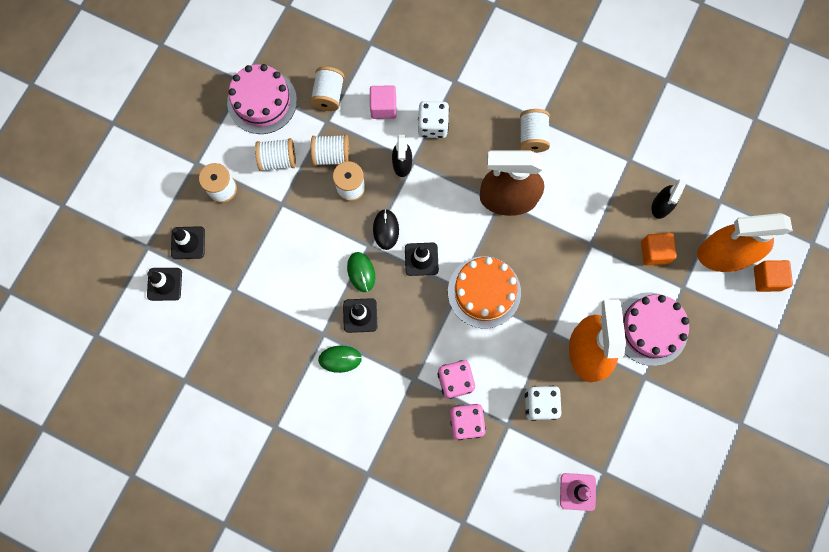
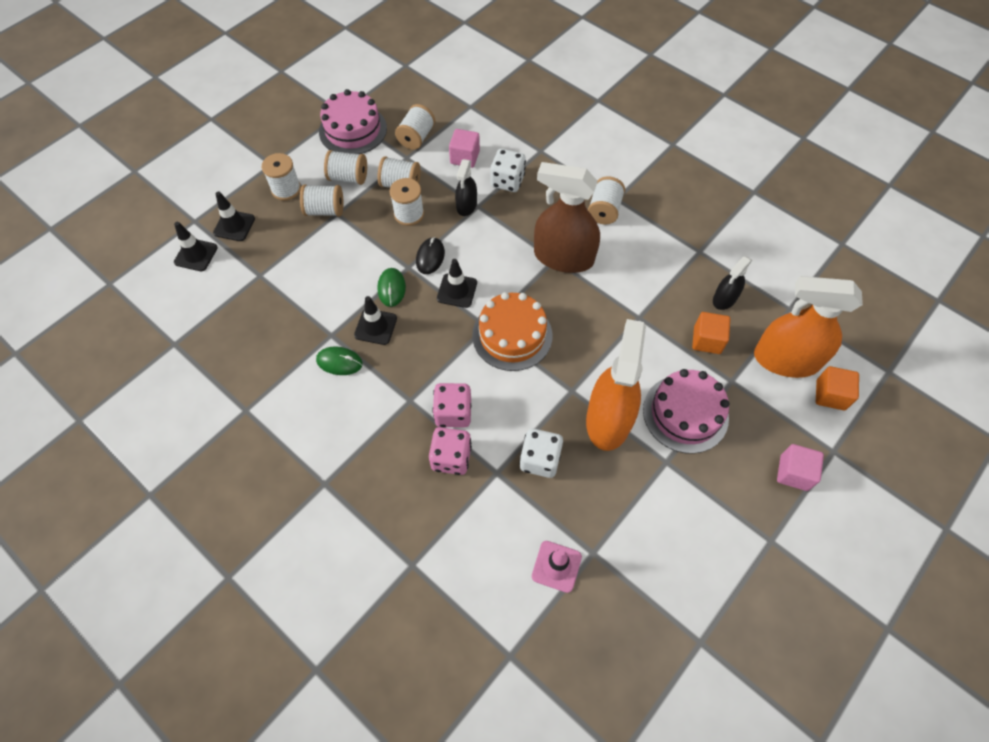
camera: 15 degrees right, 15 degrees down
none -> white spool [300,185,344,217]
none -> pink cube [777,444,824,491]

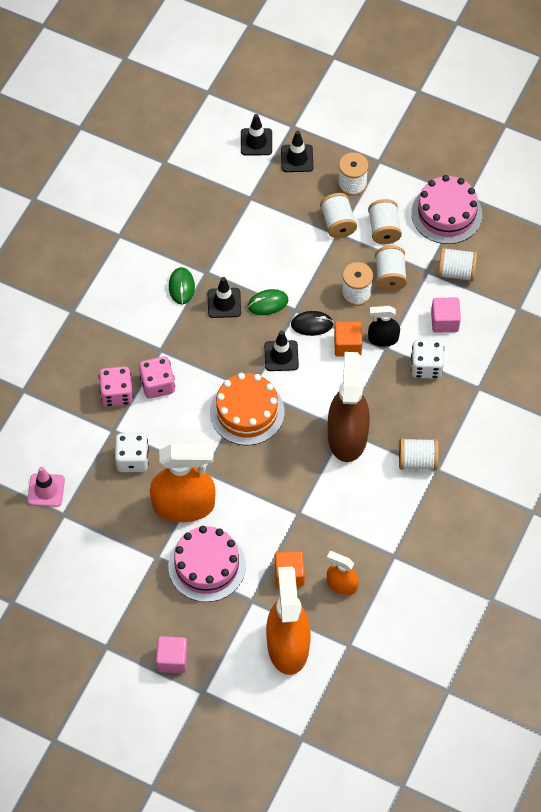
camera: 75 degrees right, 0 degrees up
black spray bottle [713,256,752,310] -> orange spray bottle [327,551,359,595]
orange cube [816,366,859,410] -> orange cube moved to [334,321,363,356]

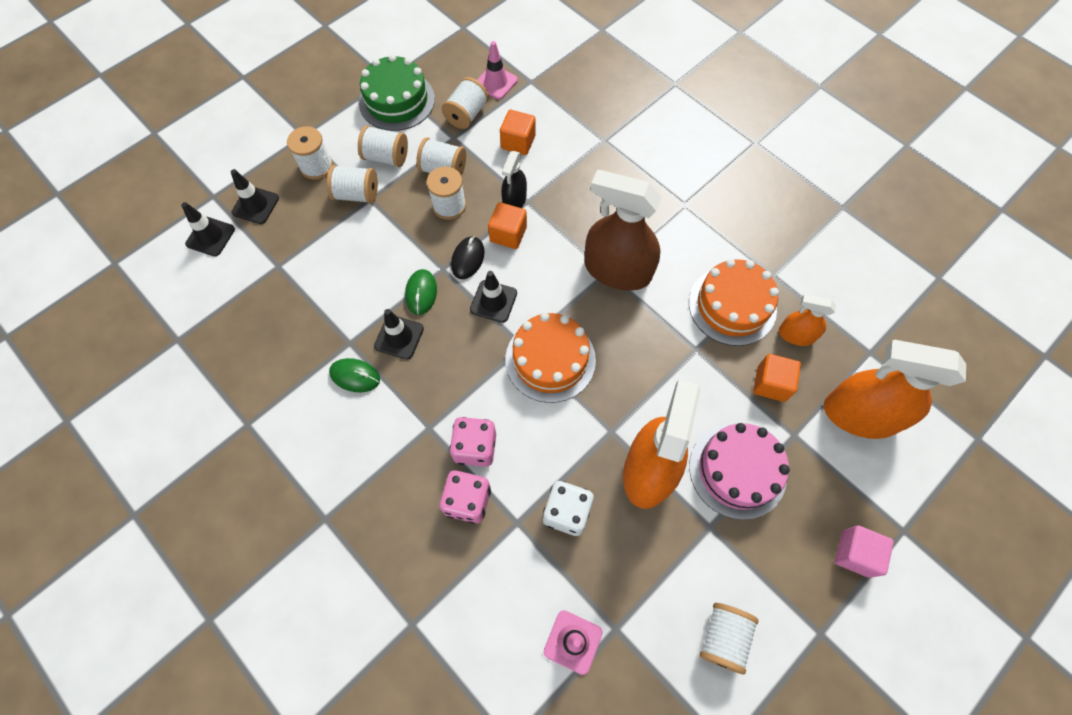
camera: 70 degrees left, 5 degrees up
orange spray bottle [327,551,359,595] -> orange spray bottle turned 60 degrees clockwise [779,294,836,346]
white spool [399,438,439,471] -> white spool moved to [700,603,759,675]
pink cake [411,175,482,244] -> green cake [359,54,435,131]
white dice [411,340,444,379] -> none
pink cube [431,297,461,333] -> orange cube [500,110,536,155]
none -> pink traffic cone [477,41,518,100]
none -> orange cake [689,259,779,346]

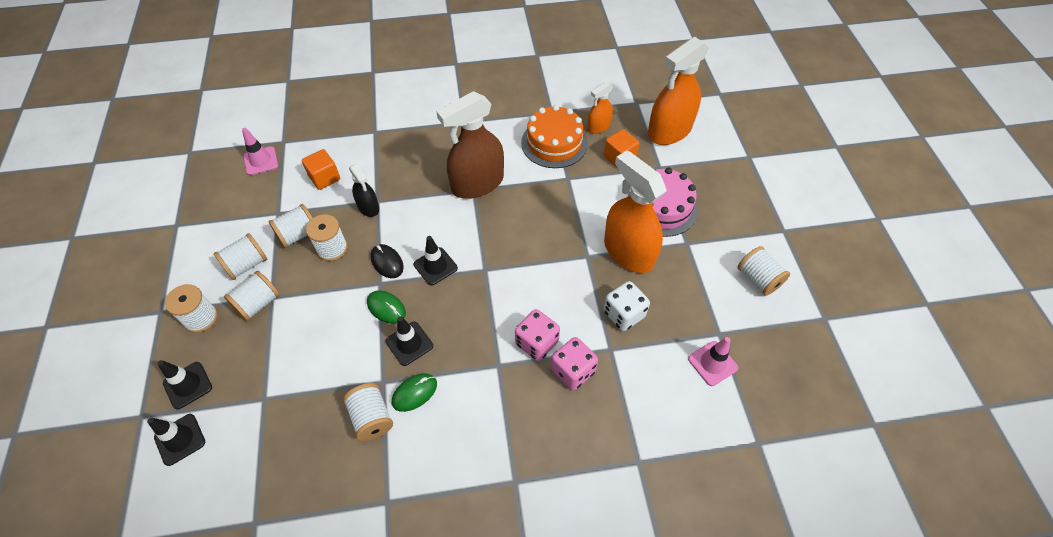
camera: 55 degrees left, 10 degrees down
green cake [359,54,435,131] -> none
white spool [442,77,489,129] -> white spool moved to [343,383,393,441]
orange cube [488,202,527,249] -> none
orange cake [505,313,596,403] -> none
pink cube [835,525,894,578] -> none

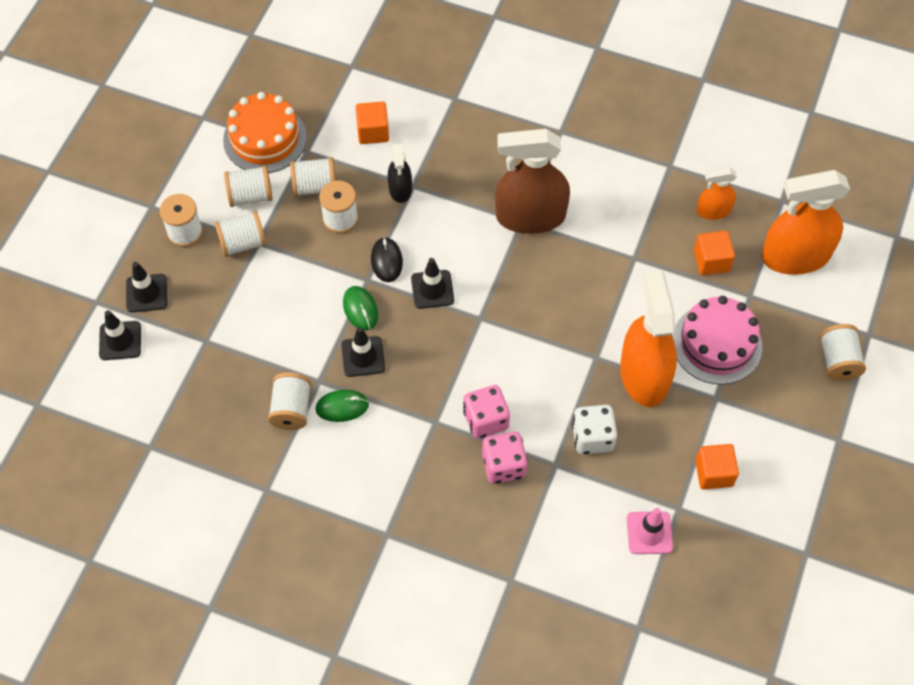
camera: 30 degrees right, 5 degrees up
pink traffic cone [242,128,278,175] -> none
orange cake [521,105,588,168] -> orange cake moved to [223,92,307,173]
white spool [737,246,790,296] -> white spool moved to [820,324,866,381]
none -> orange cube [695,444,739,490]

